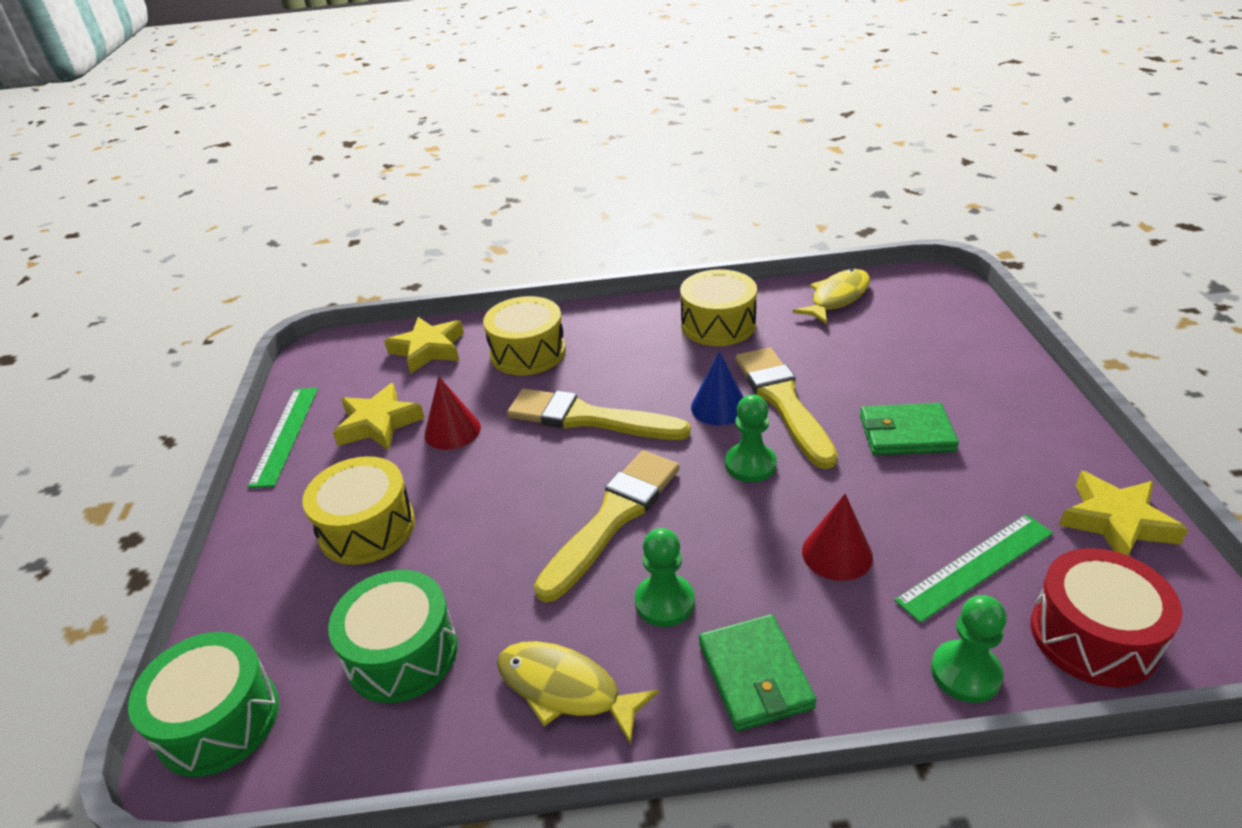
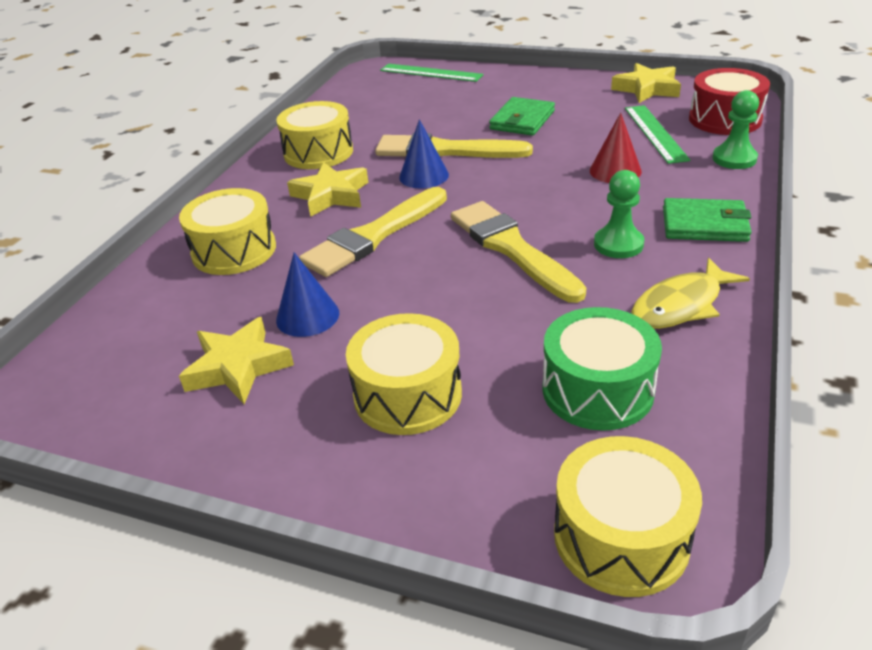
camera: 65 degrees left, 0 degrees up
green drum [128,632,279,777] -> yellow drum [554,436,702,597]
green ruler [248,388,318,488] -> green ruler moved to [380,63,484,82]
yellow star [384,317,464,374] -> yellow star moved to [287,162,368,217]
red cone [424,376,481,450] -> blue cone [276,252,339,337]
green pawn [725,395,777,482] -> none
yellow fish [793,269,870,325] -> none

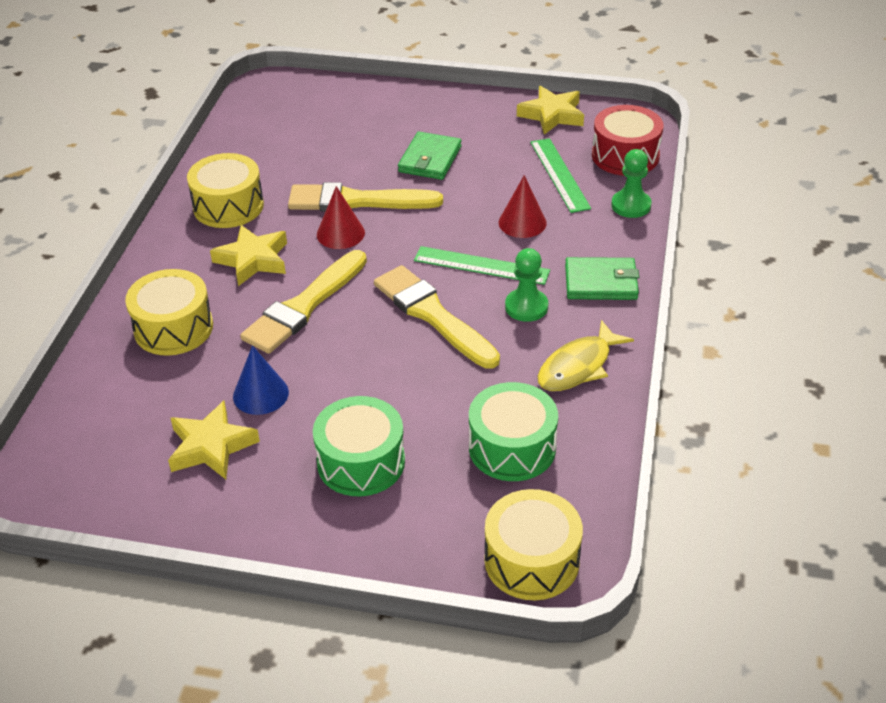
camera: 10 degrees left, 5 degrees up
yellow drum [346,313,462,435] -> green drum [313,396,405,496]
green ruler [380,63,484,82] -> green ruler moved to [414,246,550,285]
blue cone [399,119,449,189] -> red cone [317,186,365,249]

